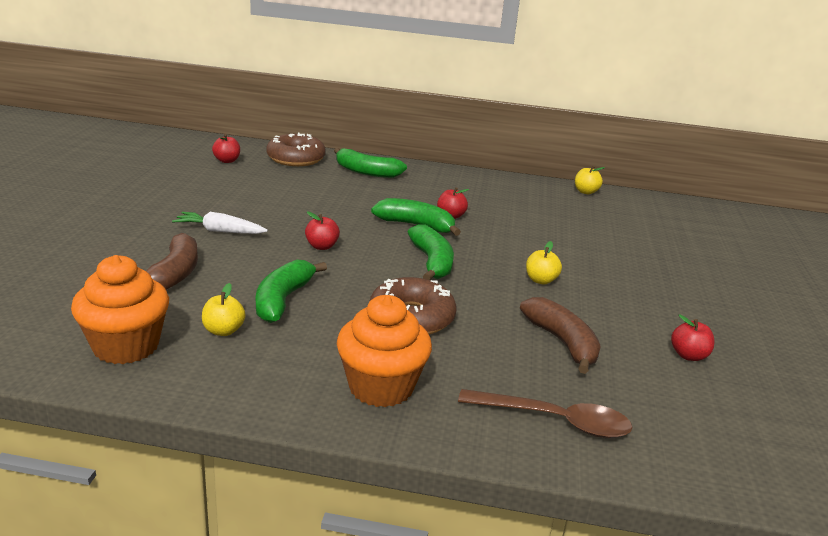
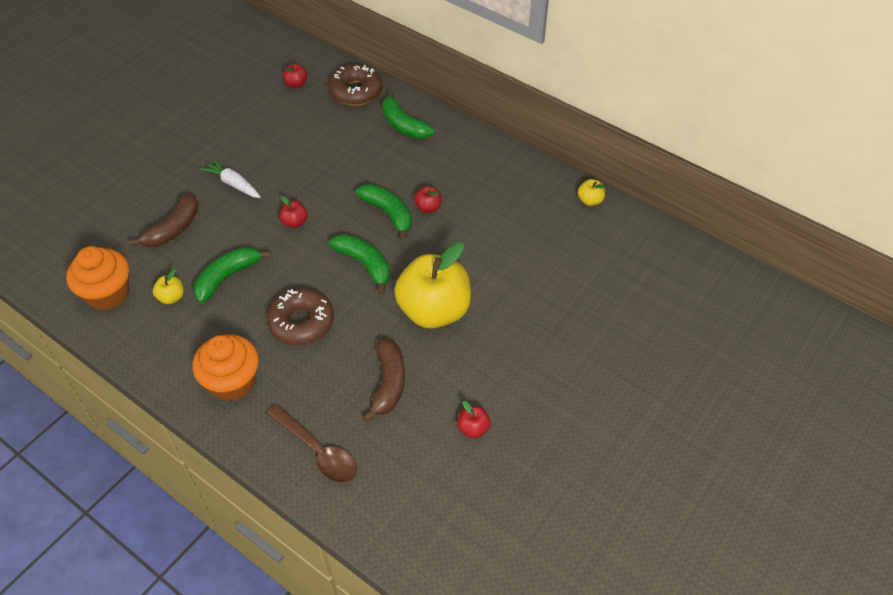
camera: 30 degrees right, 25 degrees up
green banana [408,224,454,280] -> green banana turned 60 degrees counterclockwise [329,234,390,294]
yellow apple [526,241,562,284] -> yellow apple [394,243,471,329], size x2.49

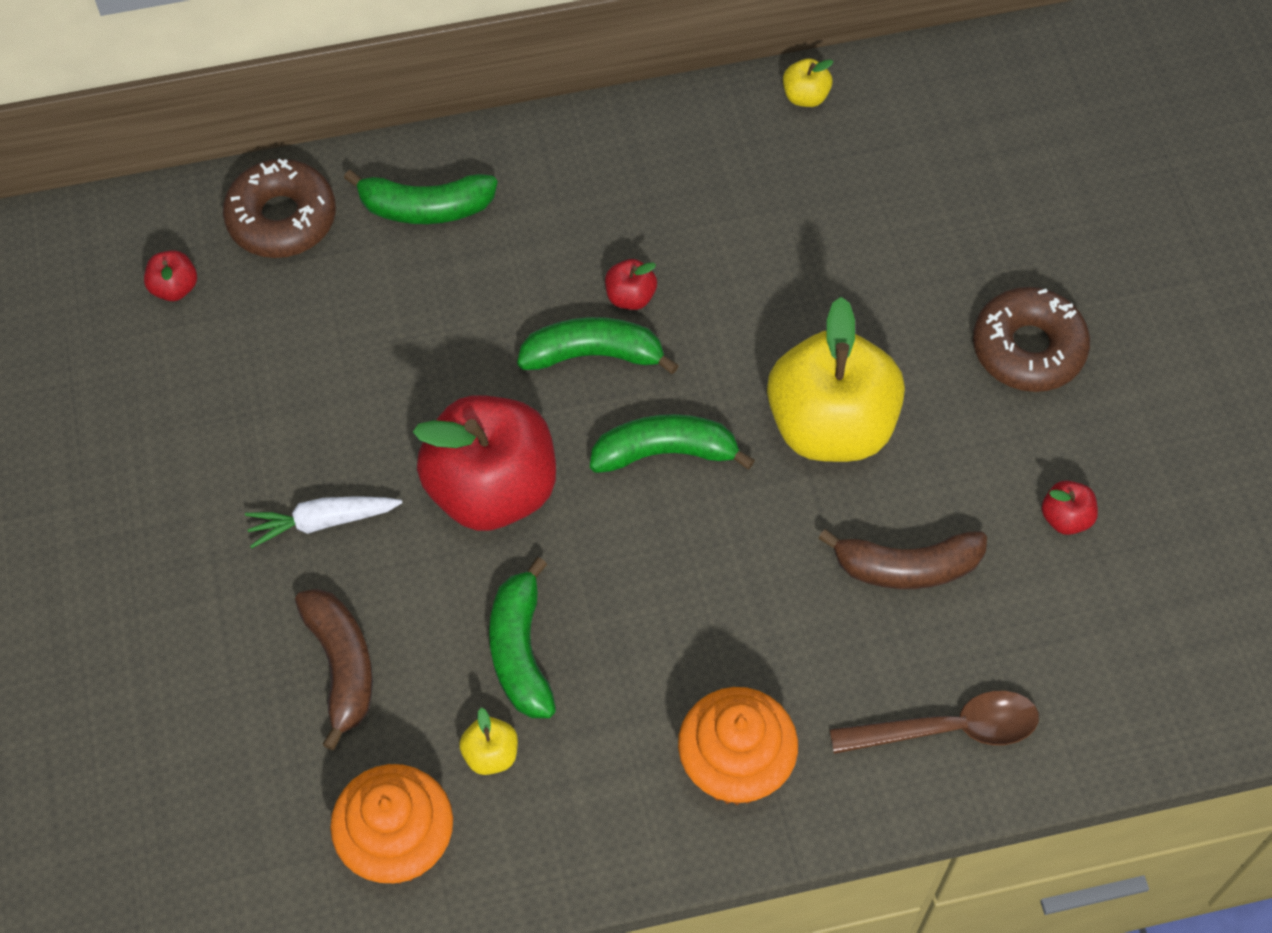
camera: 50 degrees left, 10 degrees up
brown donut [267,288,334,346] -> brown donut moved to [973,287,1090,392]
red apple [279,196,308,228] -> red apple [413,395,556,531], size x2.49
brown banana [363,338,405,422] -> brown banana turned 135 degrees clockwise [818,529,987,589]

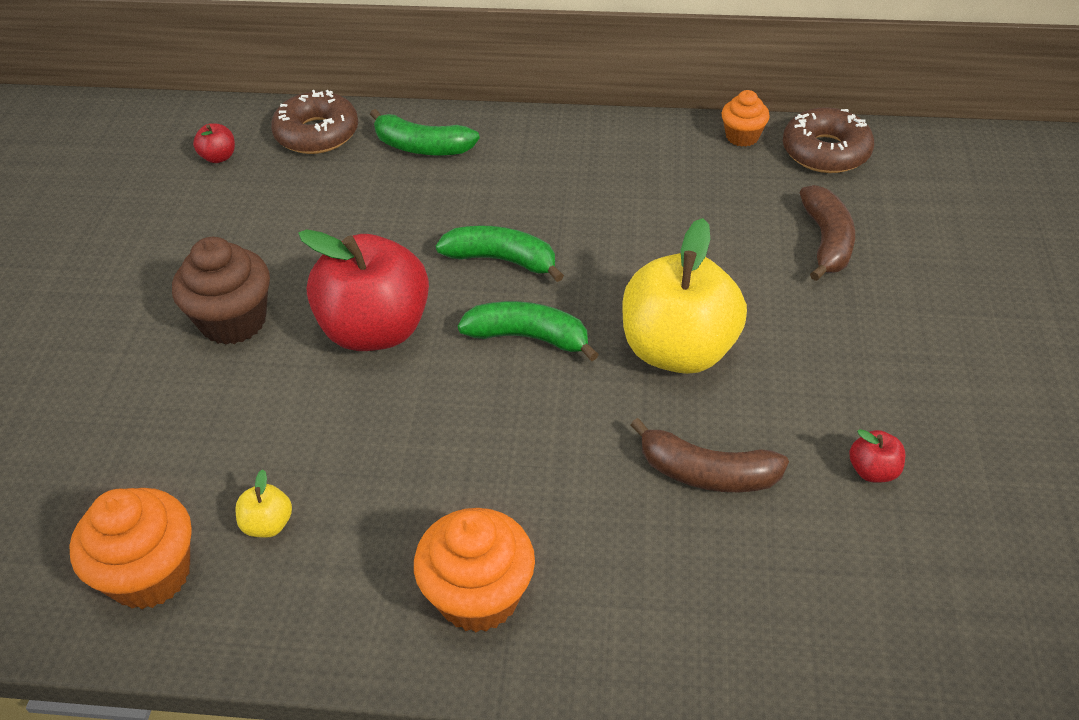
camera: 20 degrees right, 15 degrees down
white carrot [245,496,402,549] -> brown cupcake [172,237,270,345]
brown banana [295,589,373,750] -> brown banana moved to [799,185,855,281]
green banana [489,557,556,718] -> none
red apple [605,259,657,310] -> none
yellow apple [783,58,834,107] -> orange cupcake [722,90,770,147]
brown spoon [830,691,1039,754] -> none
brown donut [973,287,1090,392] -> brown donut moved to [783,108,874,173]

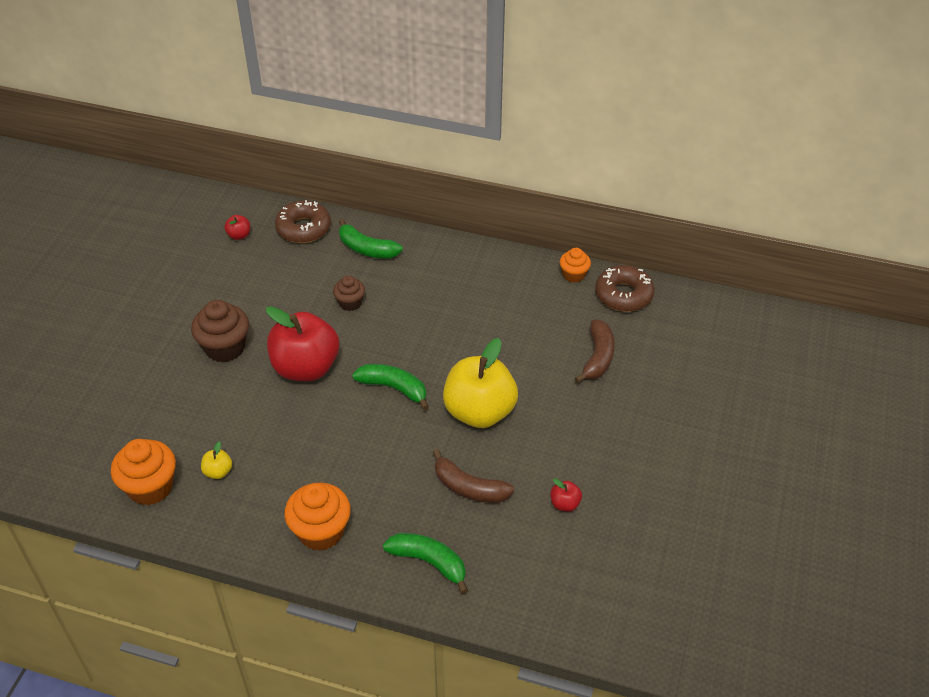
camera: 10 degrees right, 0 degrees up
green banana [436,226,564,282] -> green banana moved to [383,533,468,594]
none -> brown cupcake [333,276,365,311]

